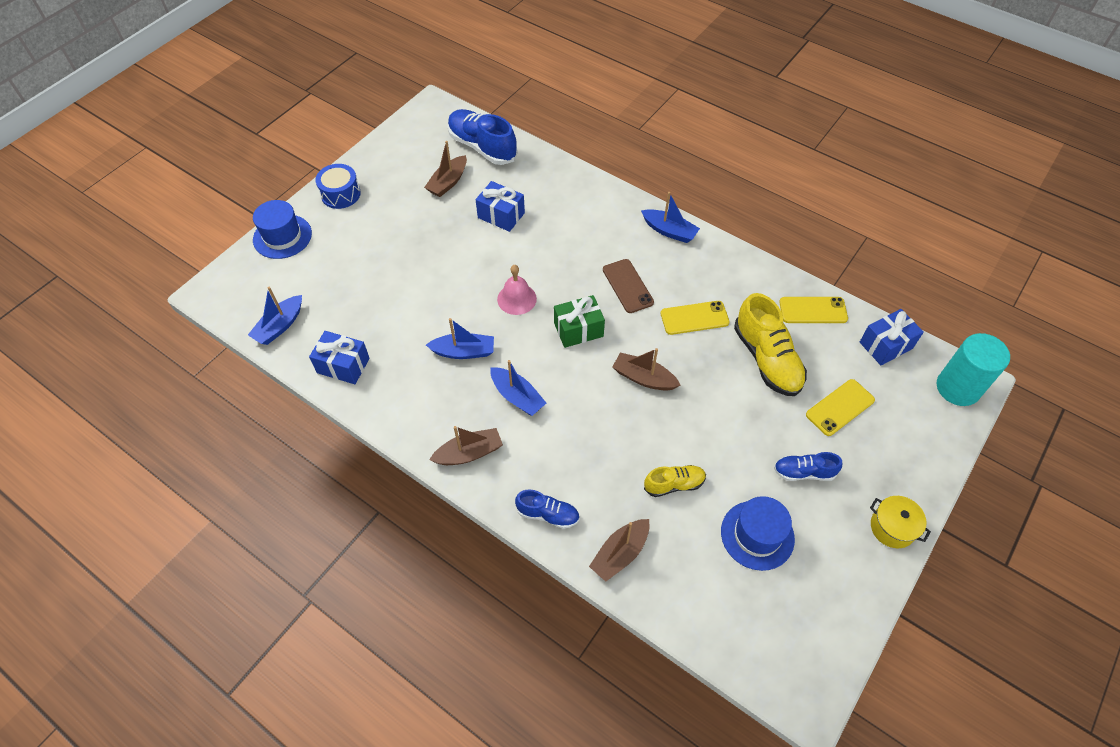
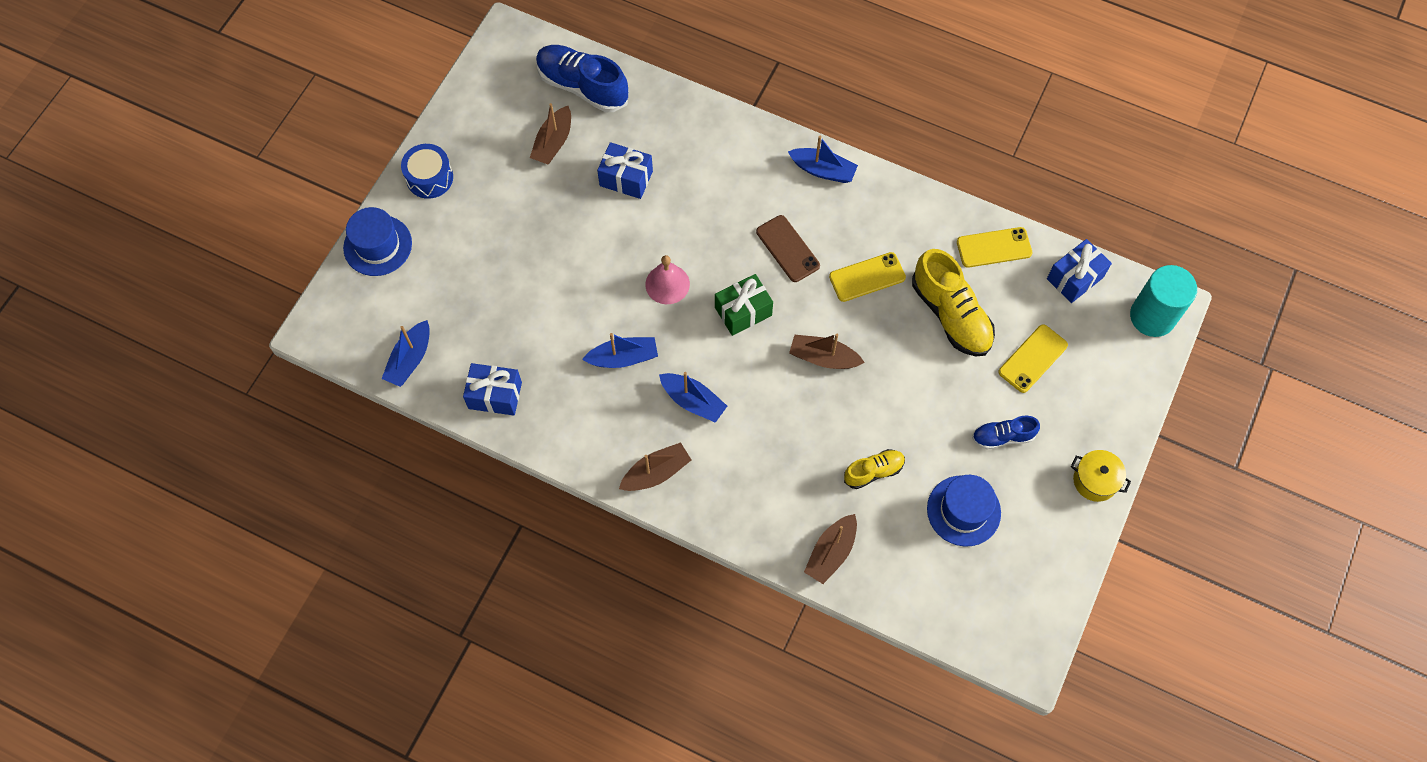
camera: 10 degrees left, 10 degrees up
blue shoe [515,490,580,529] -> none

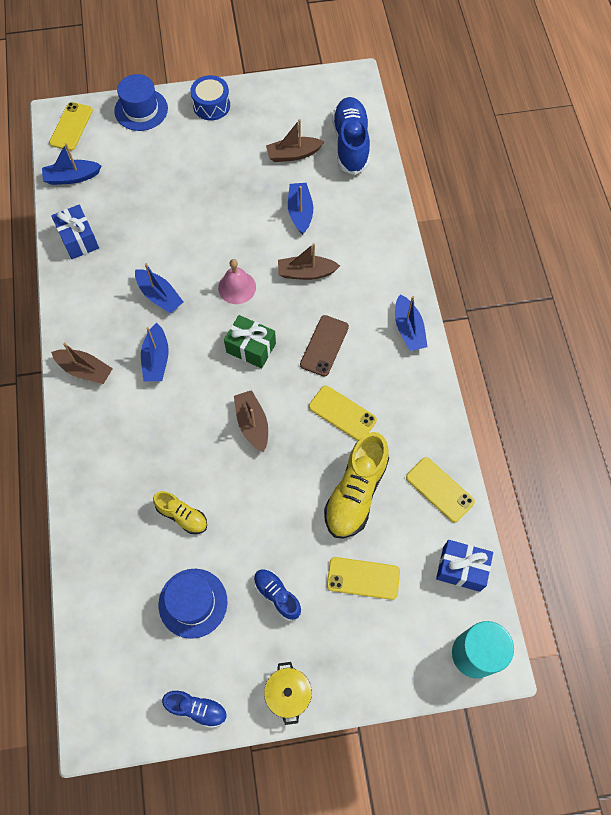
camera: 55 degrees right, 0 degrees up
blue gift [597,142,653,199] -> blue boat [288,183,313,235]
brown boat [804,514,857,584] -> brown boat moved to [278,243,340,280]
none -> yellow phone [49,102,93,151]
none -> blue shoe [162,690,227,728]

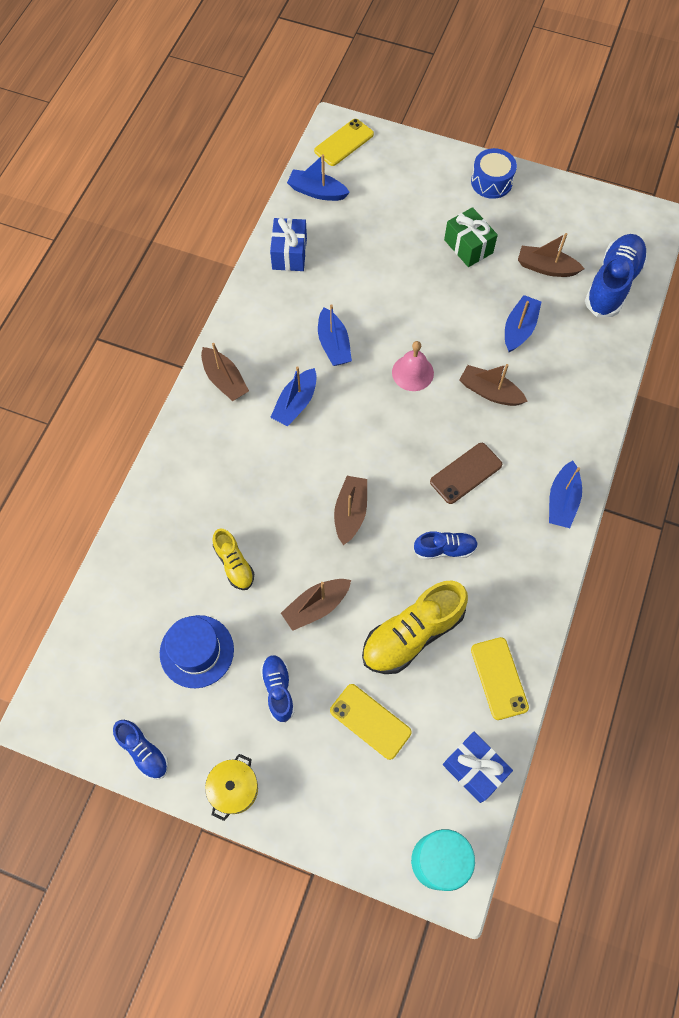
camera: 30 degrees right, 0 degrees up
blue hat [114,74,168,131] -> none
green gift [224,315,276,368] -> green gift moved to [444,207,498,267]
yellow phone [309,386,377,441] -> blue shoe [413,531,478,560]
none -> brown boat [281,579,351,631]

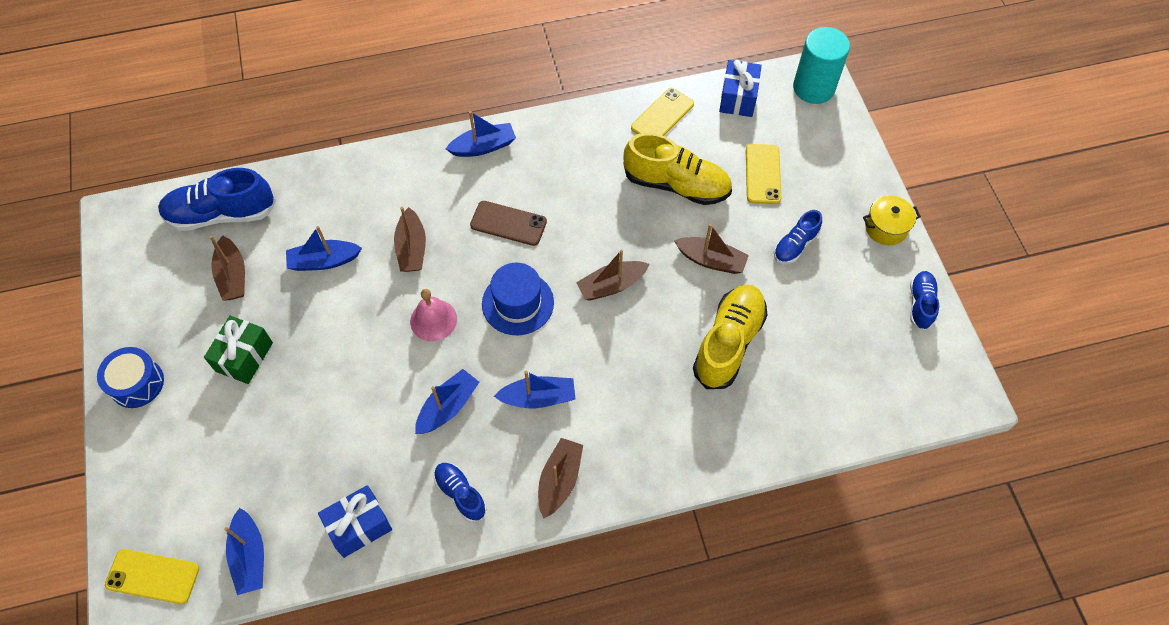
camera: 125 degrees left, 5 degrees down
blue hat [160,615,234,688] -> blue hat moved to [482,263,554,335]
yellow shoe [213,528,254,590] -> yellow shoe [693,285,767,389], size x1.81
blue shoe [413,531,478,560] -> blue shoe moved to [434,462,487,522]

